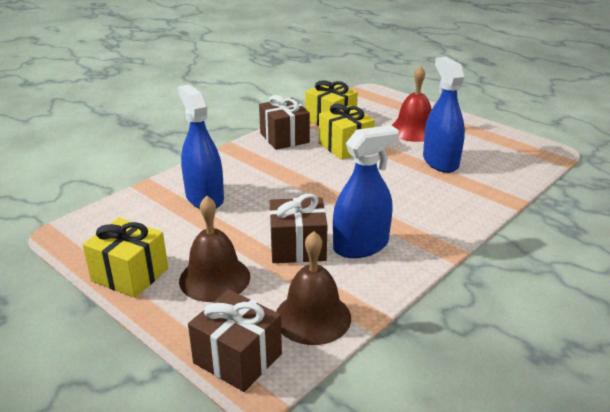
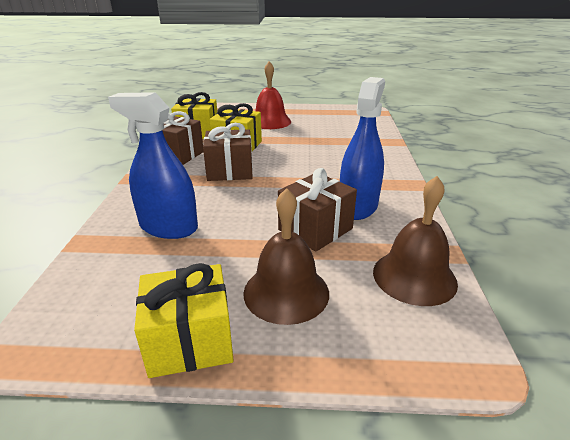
camera: 40 degrees left, 0 degrees up
brown gift [188,290,282,392] -> brown gift moved to [203,123,253,181]
blue spray bottle [423,57,465,173] -> none

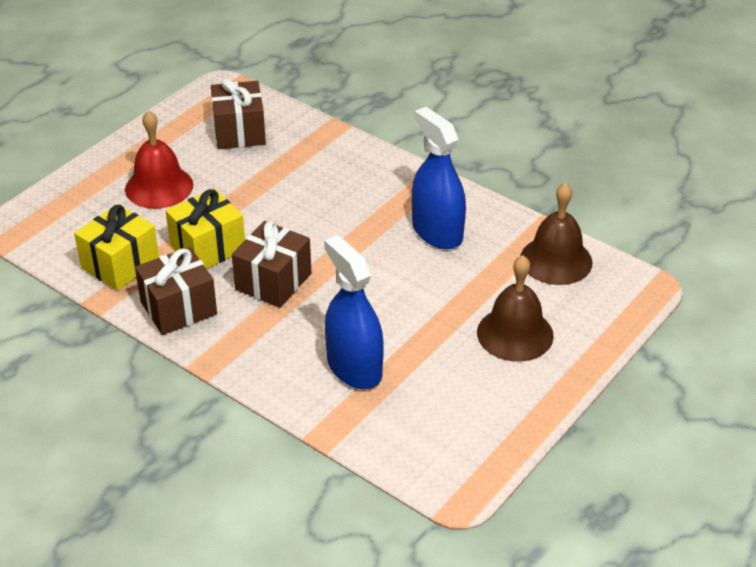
camera: 55 degrees left, 10 degrees up
blue spray bottle [108,92,198,239] -> blue spray bottle turned 90 degrees clockwise [324,235,384,389]
yellow gift [134,263,234,378] -> none
brown gift [278,168,357,252] -> brown gift moved to [211,78,266,149]

